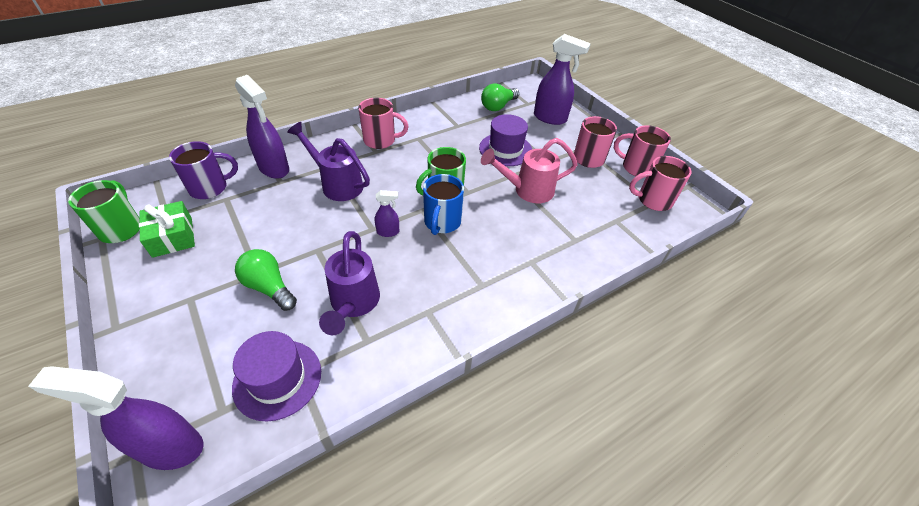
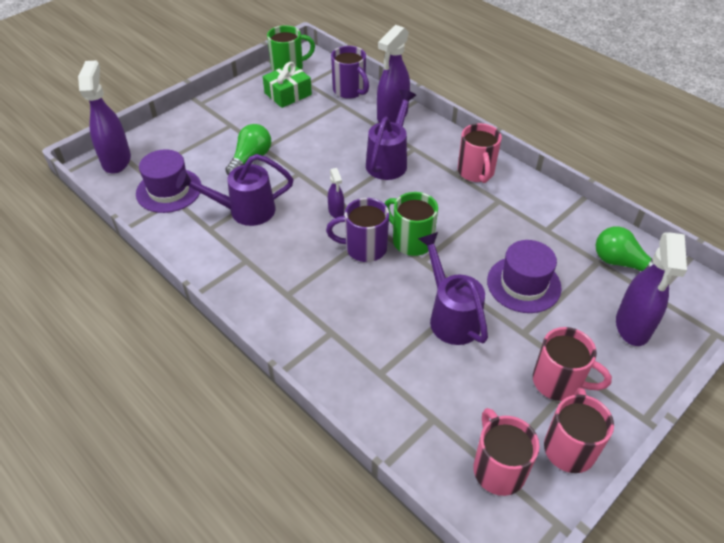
camera: 80 degrees right, 0 degrees up
blue mug [423,174,464,235] -> purple mug [326,198,389,262]
pink watering can [481,138,578,203] -> purple watering can [418,232,488,345]

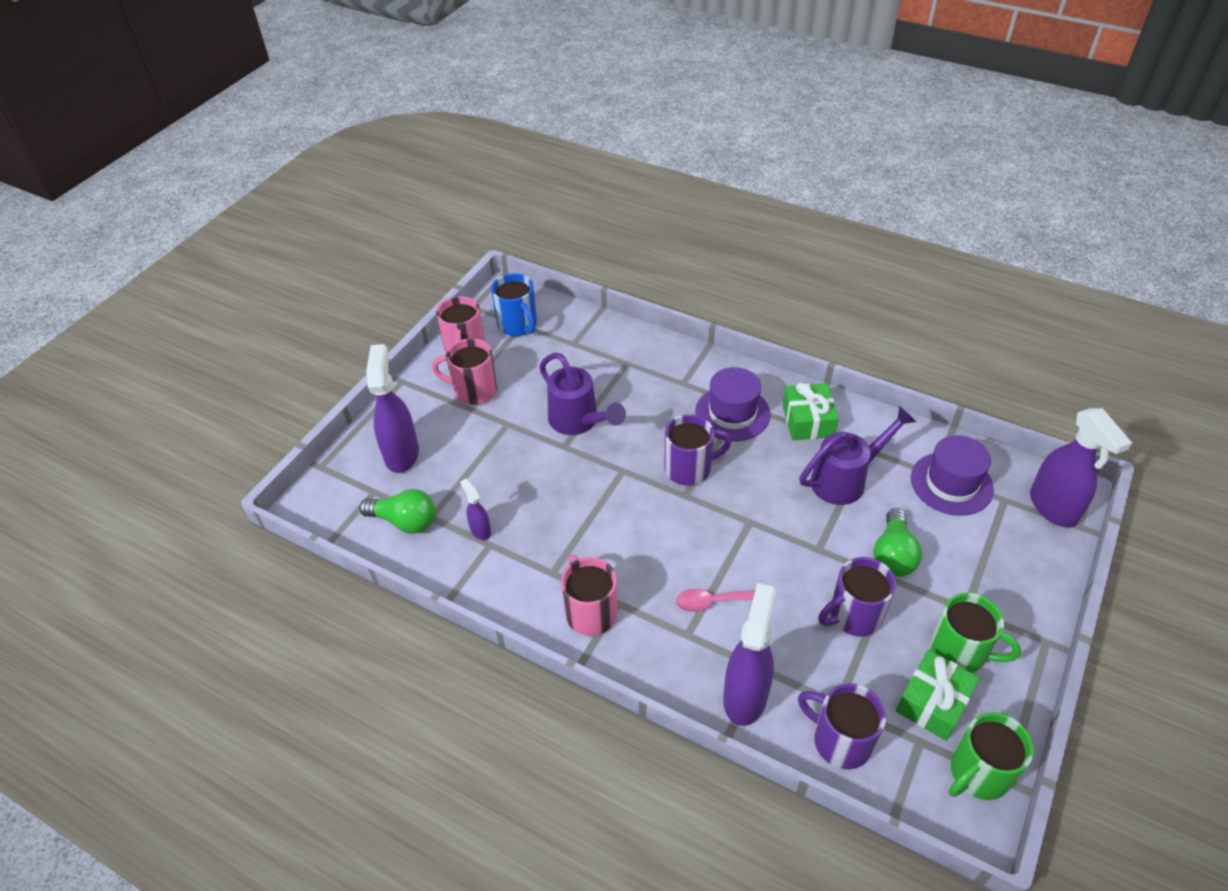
camera: 165 degrees right, 0 degrees up
purple spray bottle [328,168,344,218] -> purple spray bottle moved to [460,479,491,540]
purple watering can [366,90,416,180] -> pink spoon [676,589,755,612]
green mug [385,192,438,256] -> green mug moved to [930,593,1021,673]
pink mug [473,408,540,496] -> blue mug [491,273,537,336]
purple hat [487,240,562,313] -> purple hat moved to [695,367,771,441]
none -> green gift [783,383,839,440]
none -> purple mug [818,557,896,637]

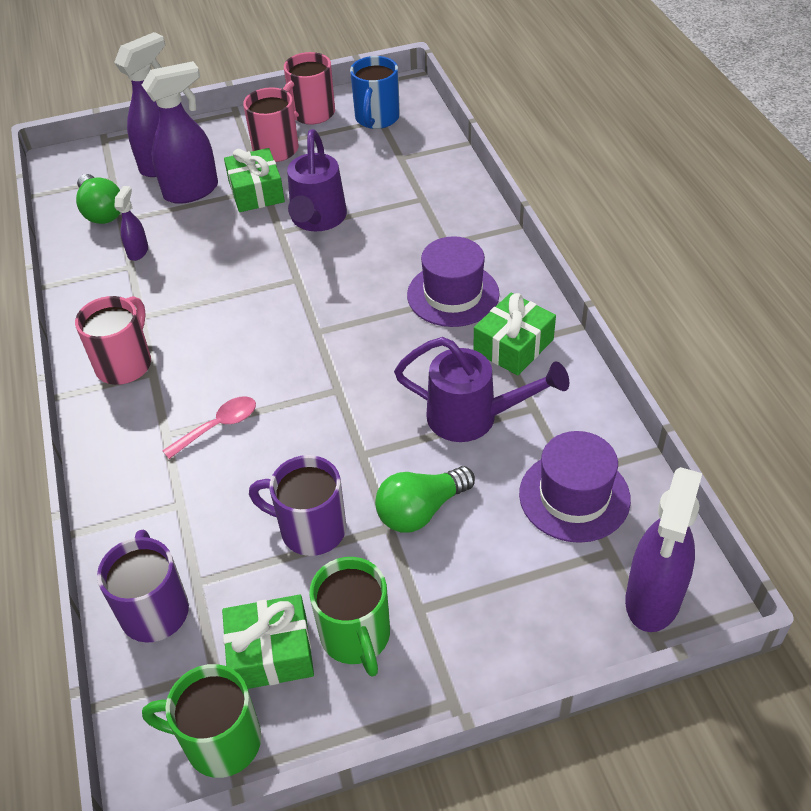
camera: 45 degrees right, 0 degrees up
purple mug [665,414,732,486] -> none
pink spoon [676,589,755,612] -> pink spoon turned 105 degrees clockwise [162,396,256,459]
purple spray bottle [723,583,776,726] -> purple spray bottle moved to [142,61,218,204]
none -> green gift [224,148,285,212]

